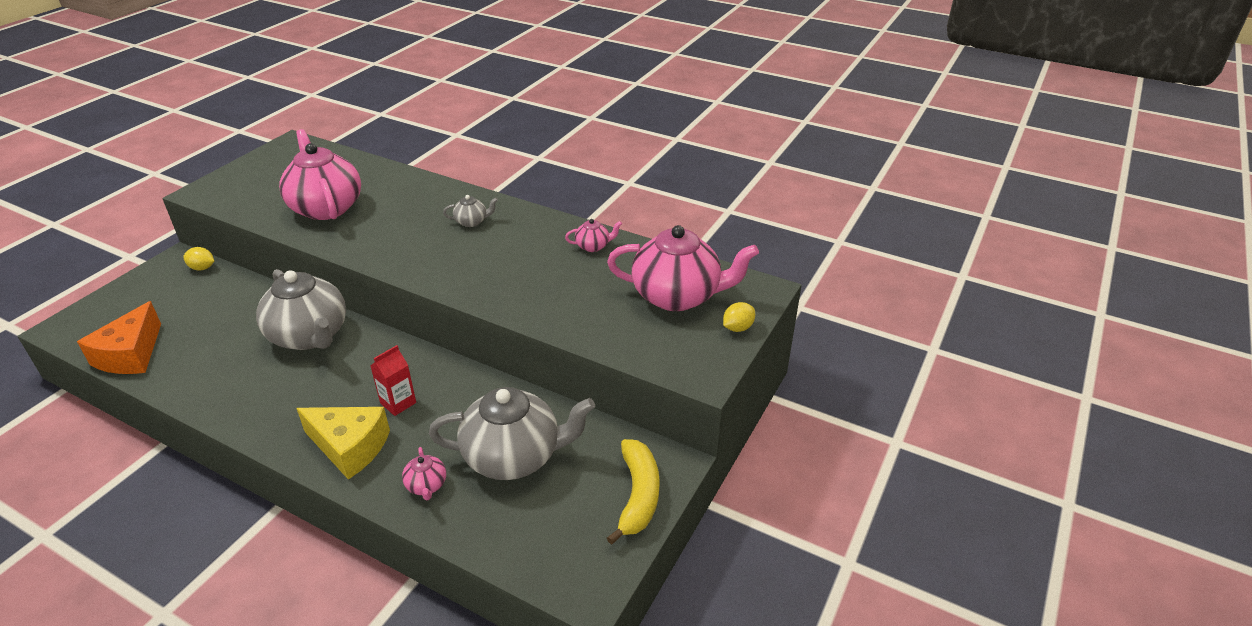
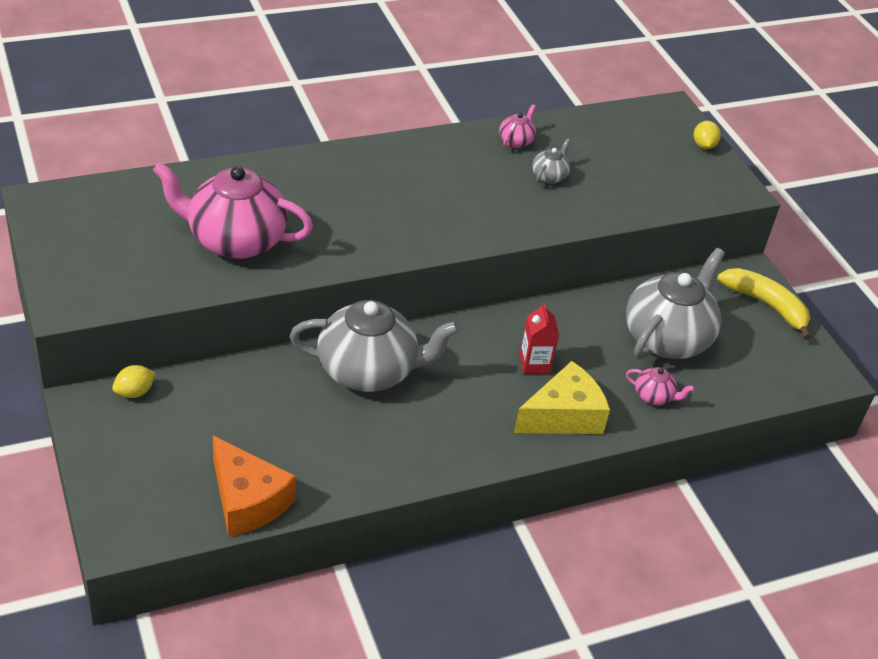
camera: 55 degrees left, 5 degrees up
grey teapot [443,195,498,227] -> grey teapot moved to [532,139,570,184]
pink teapot [607,225,759,311] -> none

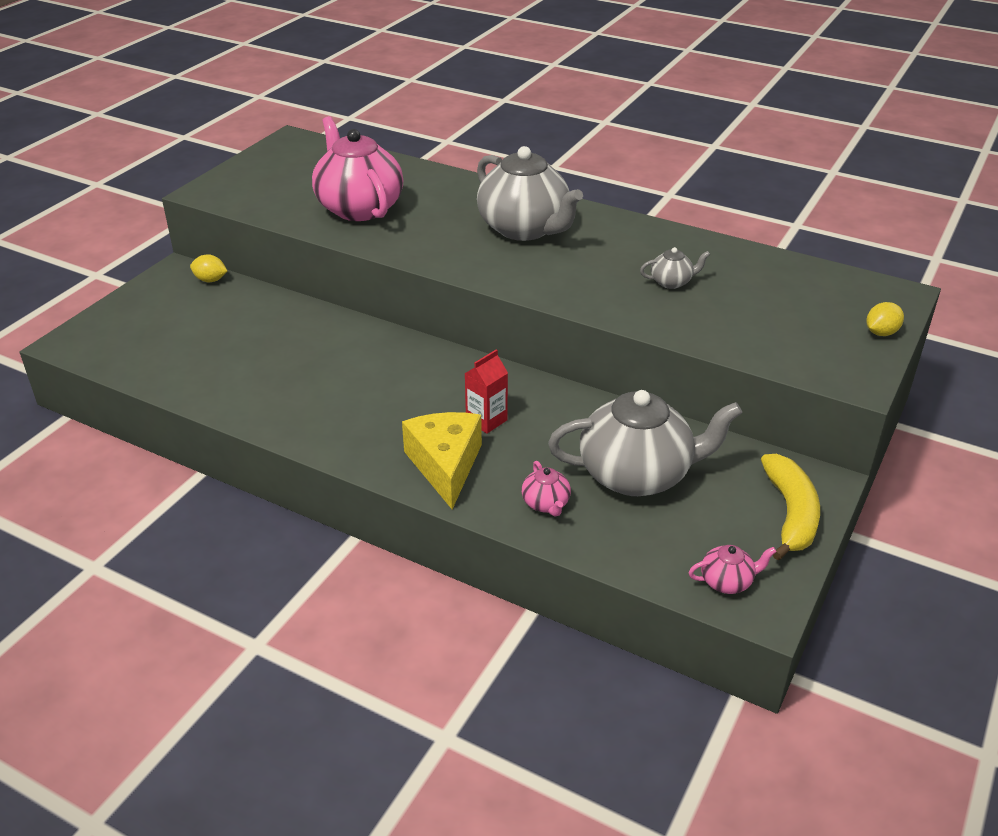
camera: 55 degrees right, 5 degrees down
orange cheese [213,436,296,537] -> none
grey teapot [290,300,460,392] -> grey teapot moved to [477,146,583,241]
pink teapot [499,104,536,148] -> pink teapot moved to [688,545,777,594]
yellow cheese [514,361,610,434] -> yellow cheese turned 120 degrees counterclockwise [402,412,482,509]

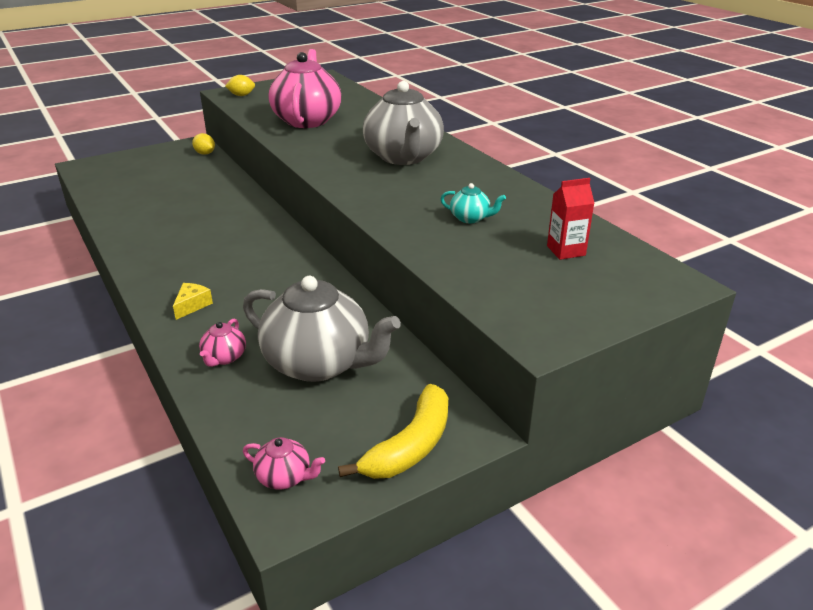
camera: 30 degrees right, 5 degrees down
yellow cheese [402,412,482,509] -> yellow cheese [173,283,213,320], size x0.48
red carton [464,349,508,434] -> red carton moved to [547,178,594,260]
grey teapot [640,247,710,289] -> turquoise teapot [441,183,506,224]
yellow lemon [866,302,904,336] -> yellow lemon moved to [225,75,255,96]

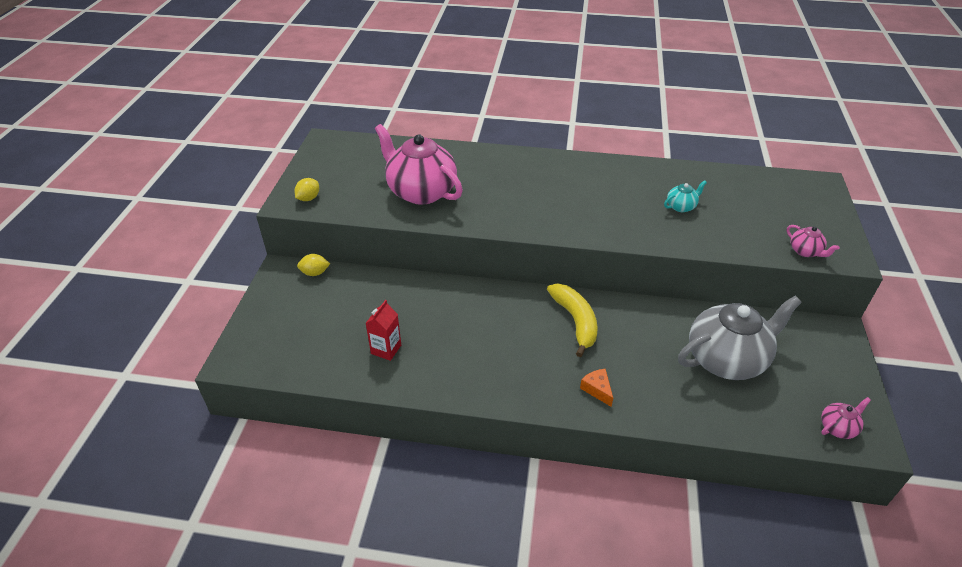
camera: 50 degrees left, 10 degrees up
yellow cheese [173,283,213,320] -> orange cheese [580,369,613,407]
pink teapot [199,319,246,367] -> pink teapot moved to [787,225,840,257]
yellow banana [338,384,448,479] -> yellow banana moved to [547,284,597,357]
grey teapot [363,81,444,165] -> none
red carton [547,178,594,260] -> red carton moved to [365,300,401,361]

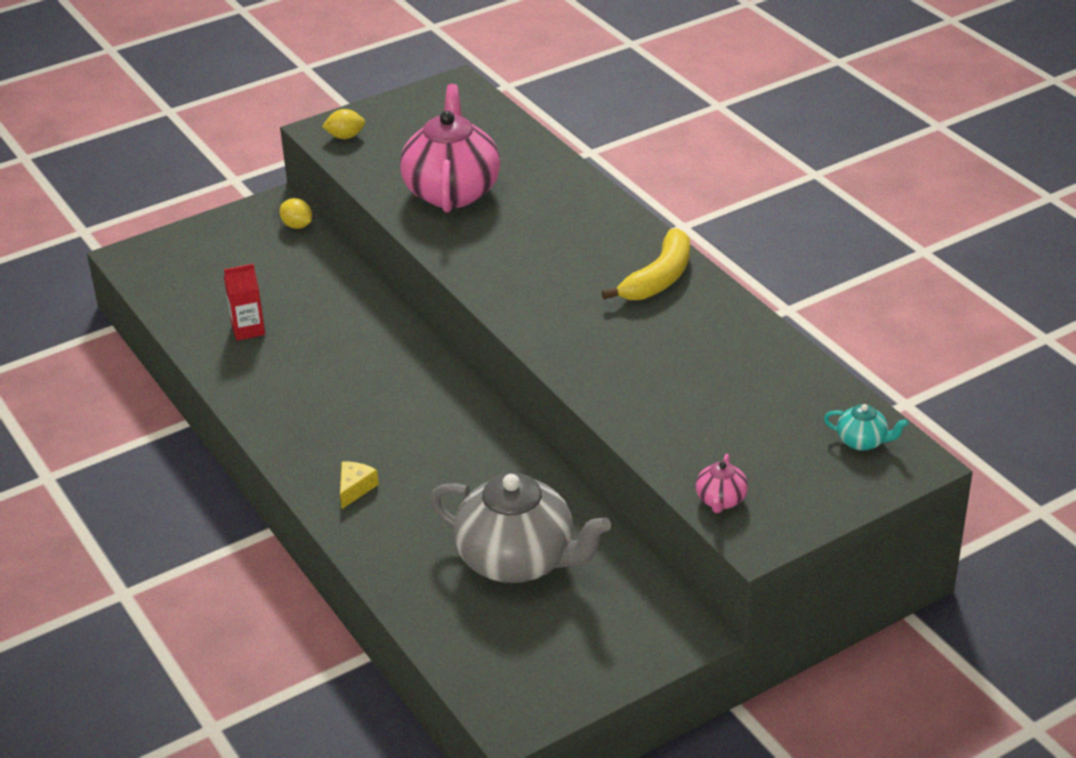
camera: 50 degrees right, 5 degrees down
yellow banana [547,284,597,357] -> yellow banana moved to [602,228,690,300]
orange cheese [580,369,613,407] -> yellow cheese [340,462,379,509]
turquoise teapot [664,180,707,212] -> turquoise teapot moved to [824,404,909,451]
pink teapot [821,397,871,439] -> none

